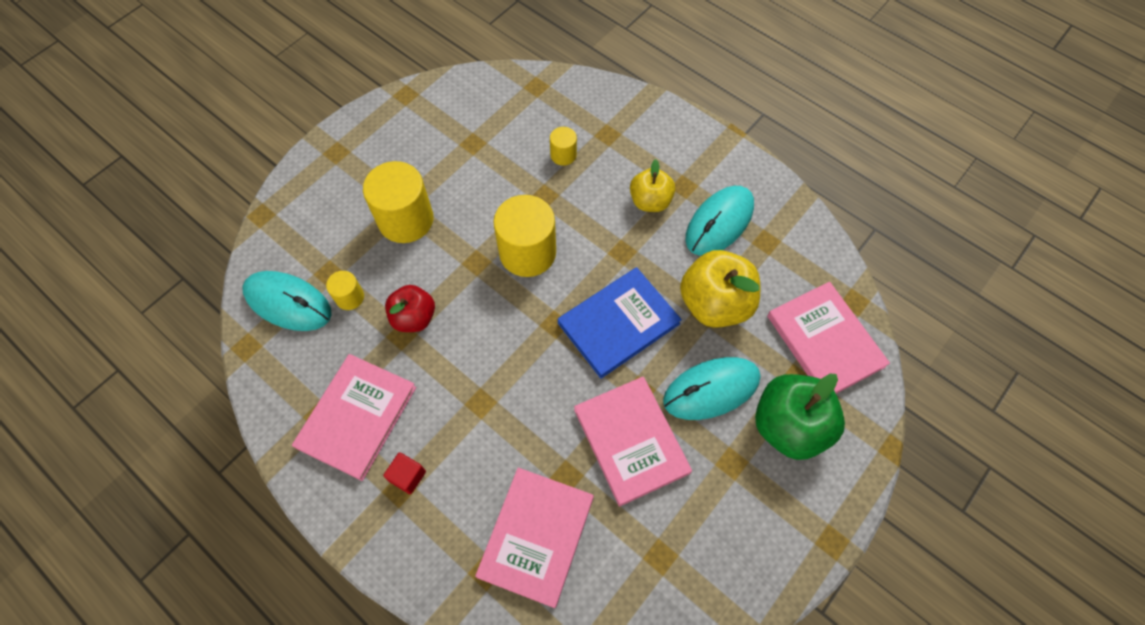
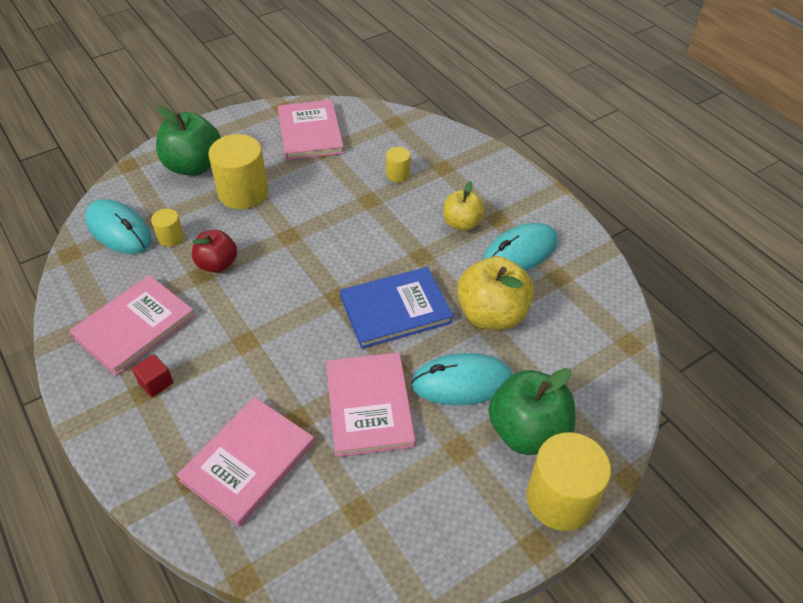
camera: 15 degrees right, 15 degrees down
yellow cylinder [493,195,556,277] -> yellow cylinder moved to [526,432,611,531]
pink book [767,282,890,394] -> pink book moved to [278,100,344,160]
none -> green apple [156,106,221,176]

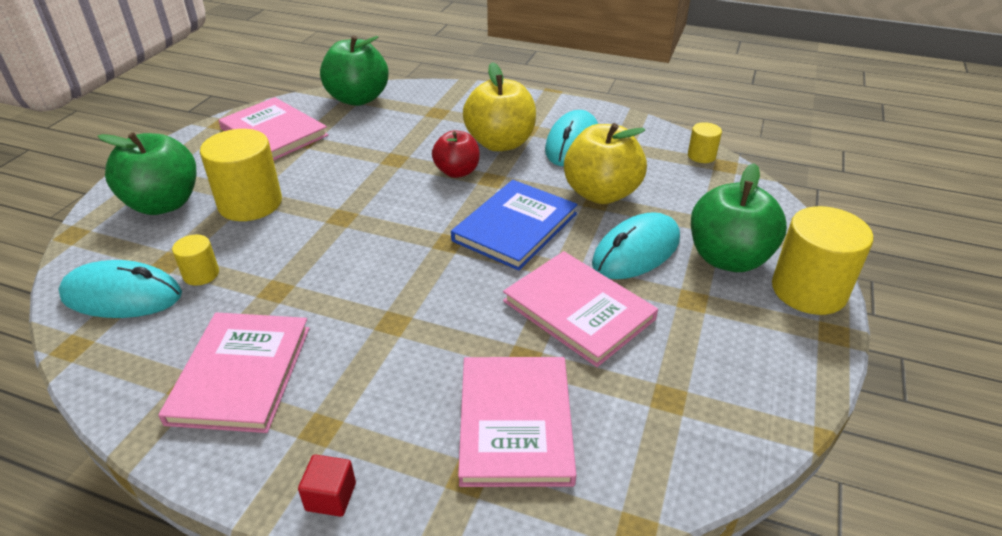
camera: 35 degrees left, 10 degrees down
red cube [132,354,173,397] -> red cube moved to [298,455,356,517]
red apple [192,229,237,273] -> red apple moved to [432,130,480,178]
yellow cylinder [386,147,411,182] -> yellow cylinder moved to [688,122,722,163]
yellow apple [443,181,485,231] -> yellow apple [463,62,536,151], size x1.61
none -> green apple [320,35,389,106]

